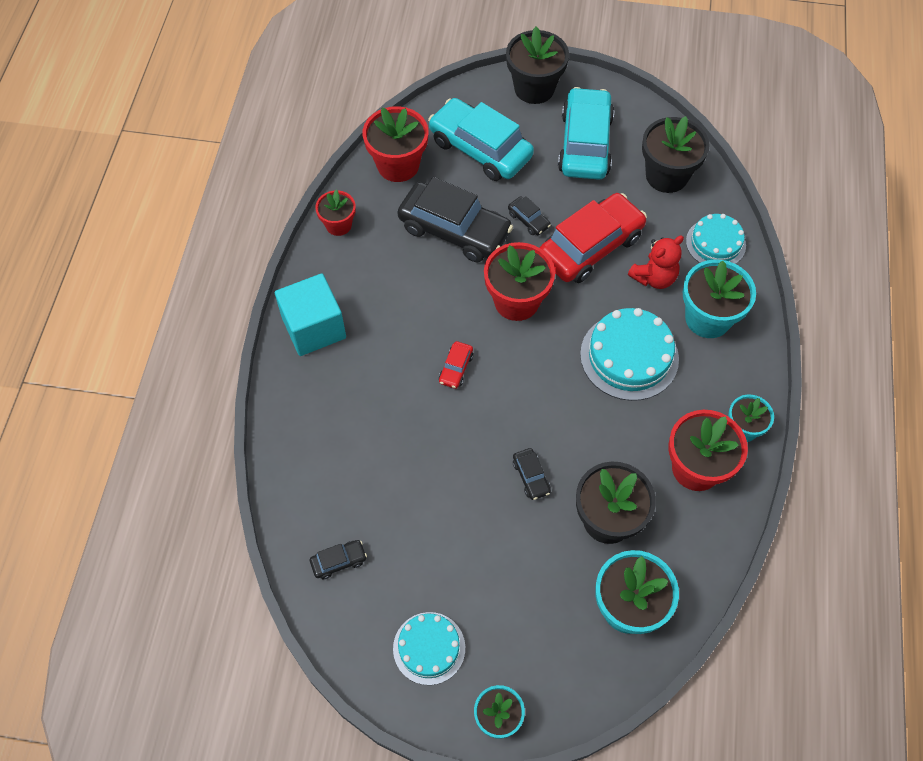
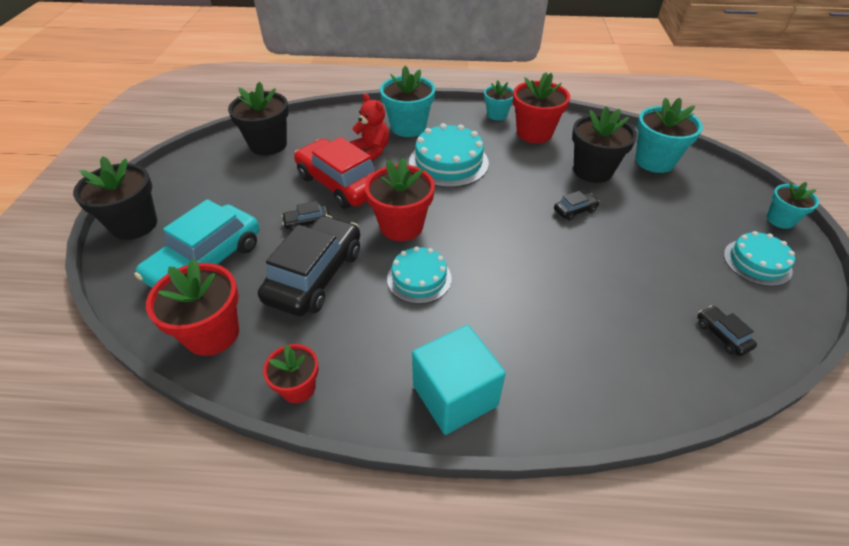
camera: 95 degrees left, 15 degrees down
red car [439,341,473,389] -> none
black car [508,196,551,235] -> black car turned 150 degrees counterclockwise [281,201,329,231]
turquoise car [558,87,614,180] -> none
turquoise cake [686,214,746,264] -> turquoise cake moved to [387,246,452,304]

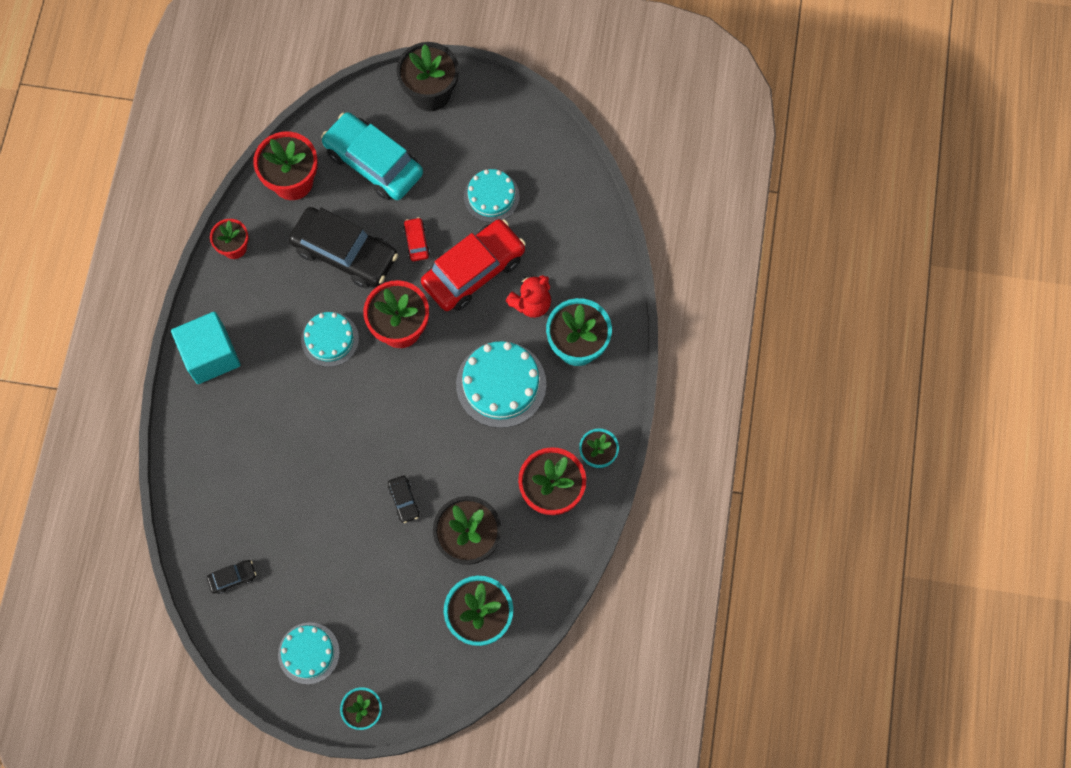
camera: 95 degrees right, 25 degrees up
black flower pot [228,82,289,156] -> none
black car [281,201,329,231] -> red car [403,217,430,261]
none -> turquoise cake [464,169,520,222]

